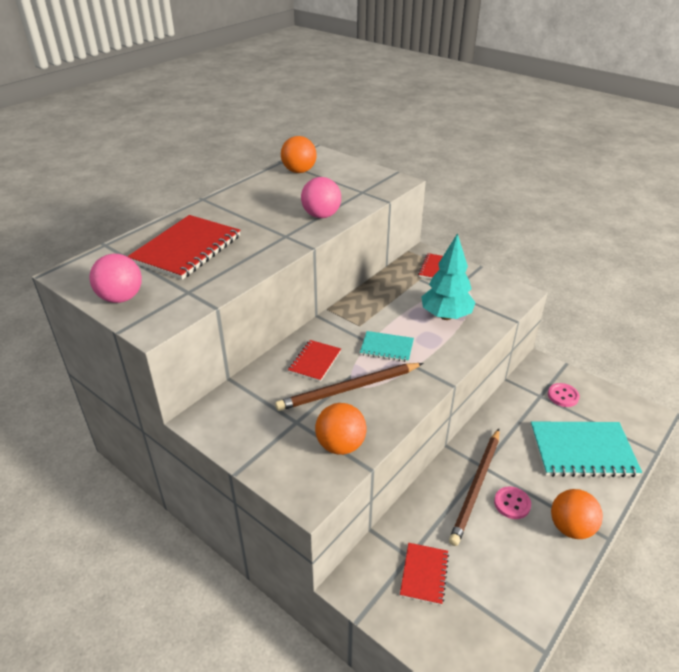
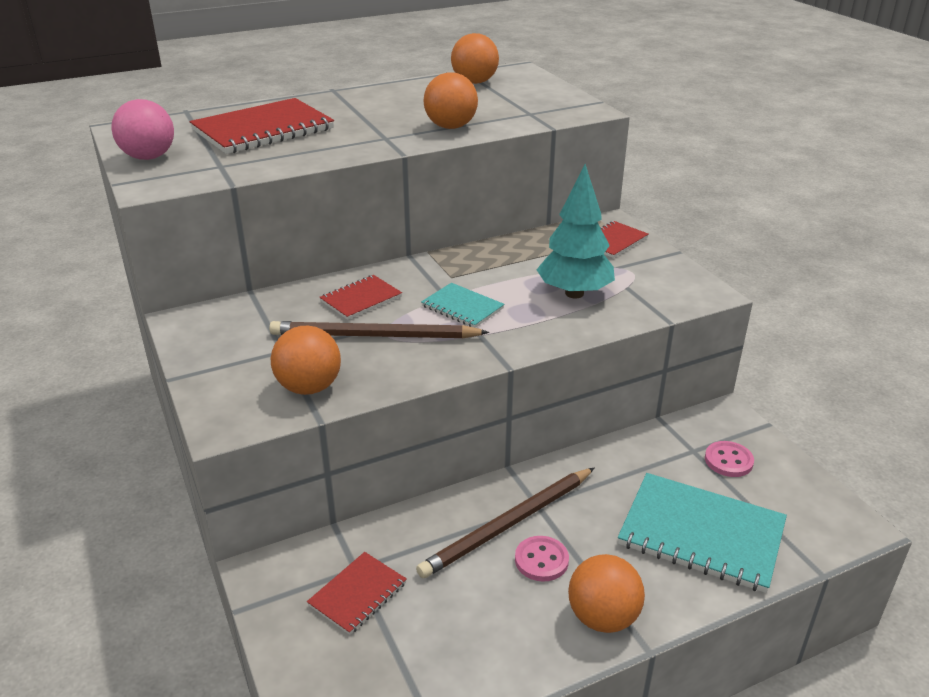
camera: 25 degrees right, 5 degrees down
pink ball [301,177,341,218] -> orange ball [423,72,478,129]

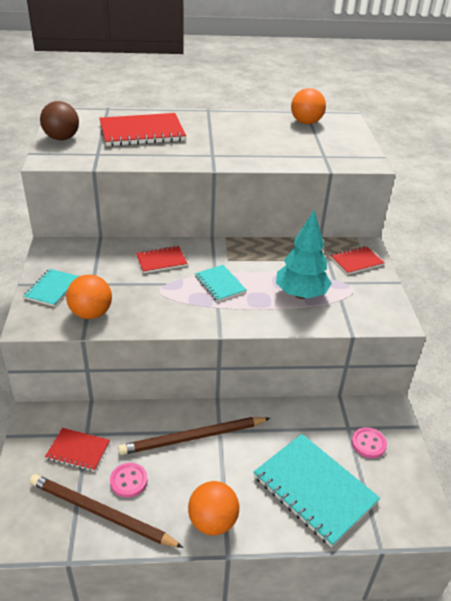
camera: 20 degrees right, 5 degrees up
pink ball [111,99,174,160] -> brown ball [40,101,79,140]
brown pencil [269,321,489,339] -> brown pencil moved to [30,474,184,548]
red notebook [307,552,407,635] -> red notebook turned 45 degrees clockwise [45,428,110,471]
orange ball [423,72,478,129] -> none
pink button [515,536,569,582] -> pink button moved to [110,463,148,498]
none -> turquoise notebook [24,269,79,307]

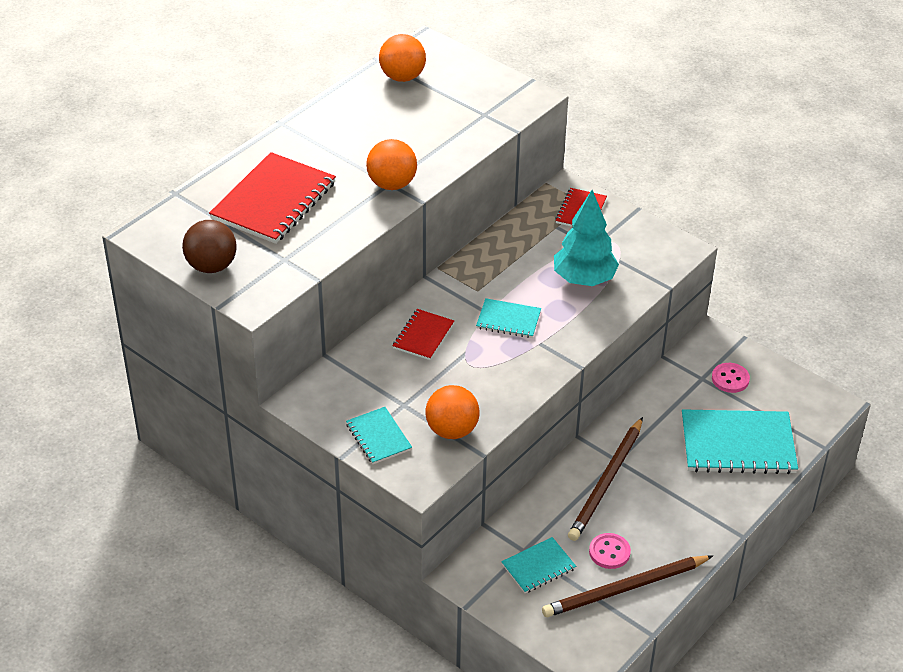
camera: 45 degrees left, 5 degrees up
red notebook [45,428,110,471] -> turquoise notebook [501,537,576,593]
orange ball [188,481,239,535] -> orange ball moved to [366,139,417,190]

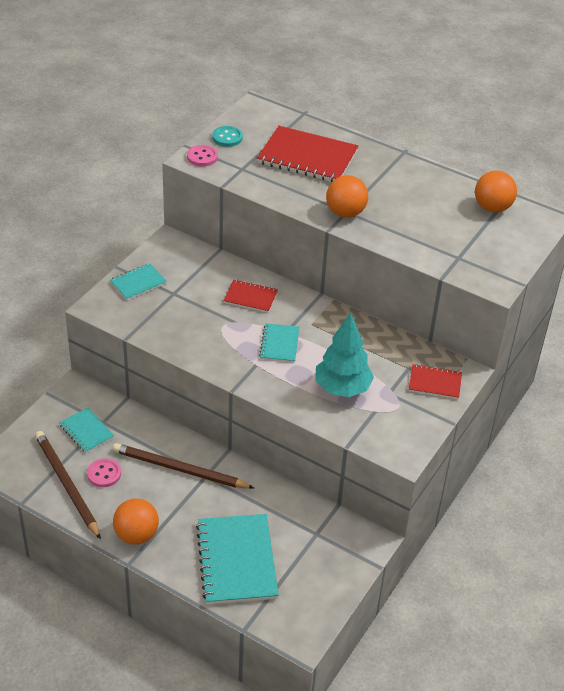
camera: 80 degrees right, 0 degrees up
brown ball [182,220,237,273] -> turquoise button [212,126,243,147]
orange ball [425,385,480,439] -> orange ball moved to [113,499,159,545]
pink button [712,363,750,393] -> pink button moved to [187,145,218,167]

